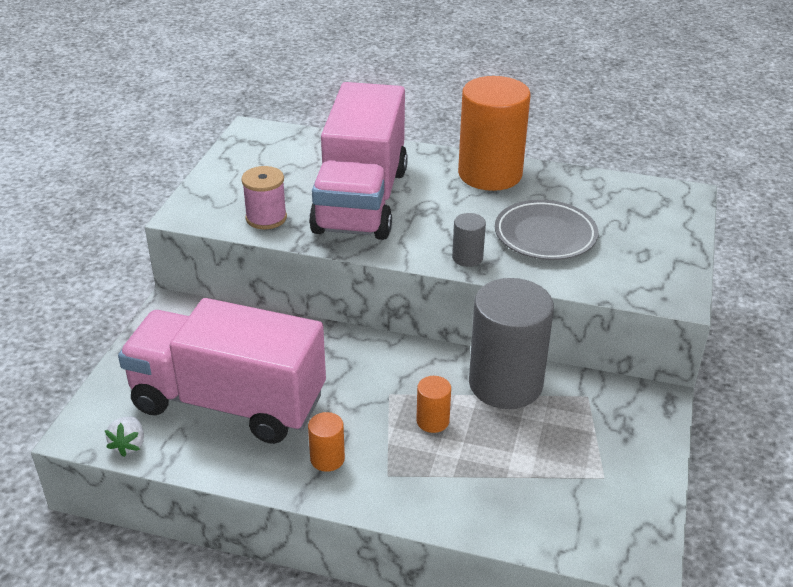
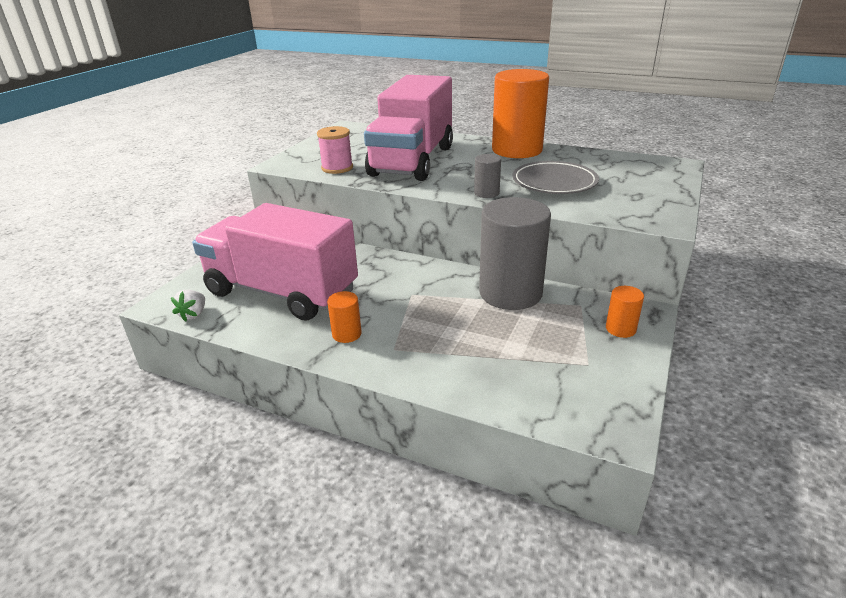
camera: 10 degrees right, 5 degrees down
orange cylinder [416,376,451,433] -> orange cylinder moved to [606,286,644,338]

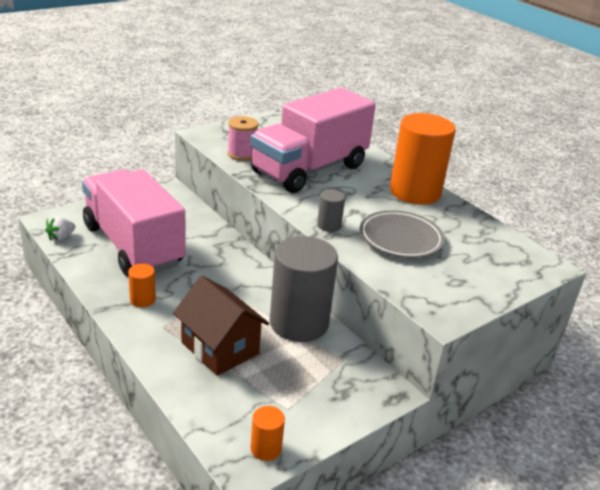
camera: 25 degrees right, 0 degrees up
orange cylinder [606,286,644,338] -> orange cylinder moved to [250,406,285,461]
none -> brown house [173,276,269,376]

